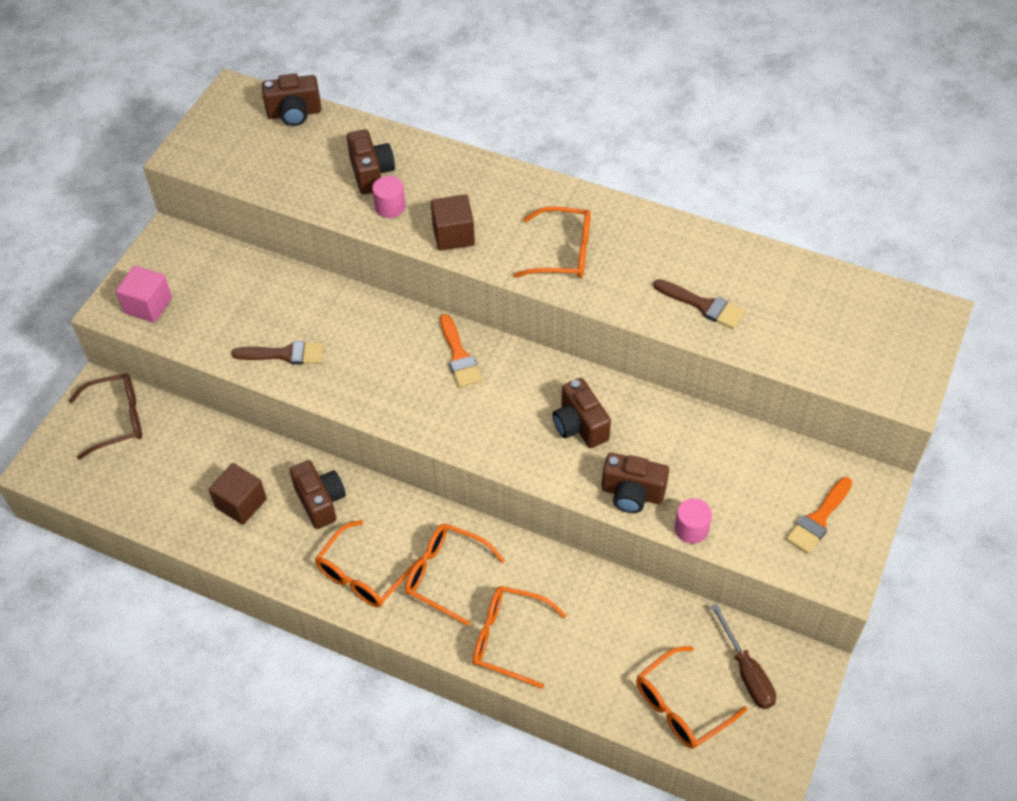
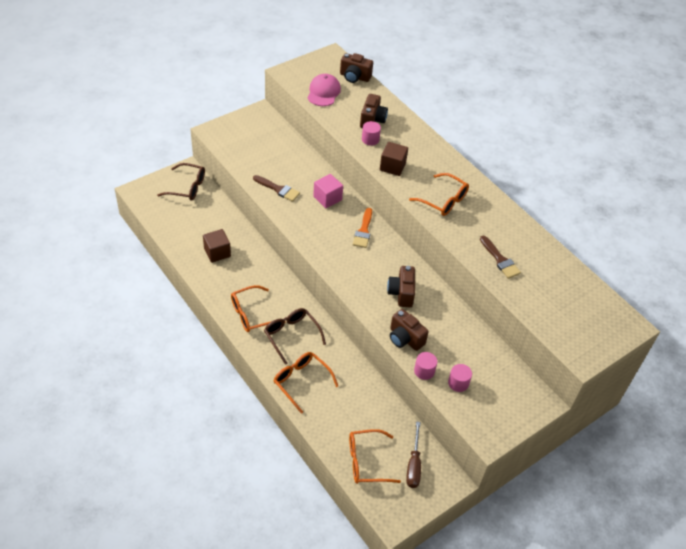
camera: 25 degrees right, 5 degrees down
pink cube [116,266,172,323] -> pink cube moved to [313,174,343,208]
brown camera [290,460,346,529] -> none
orange glasses [405,523,505,626] -> brown glasses [264,308,326,365]
orange brush [786,477,852,554] -> none
none -> pink cap [308,74,341,106]
none -> pink cylinder [448,364,472,392]

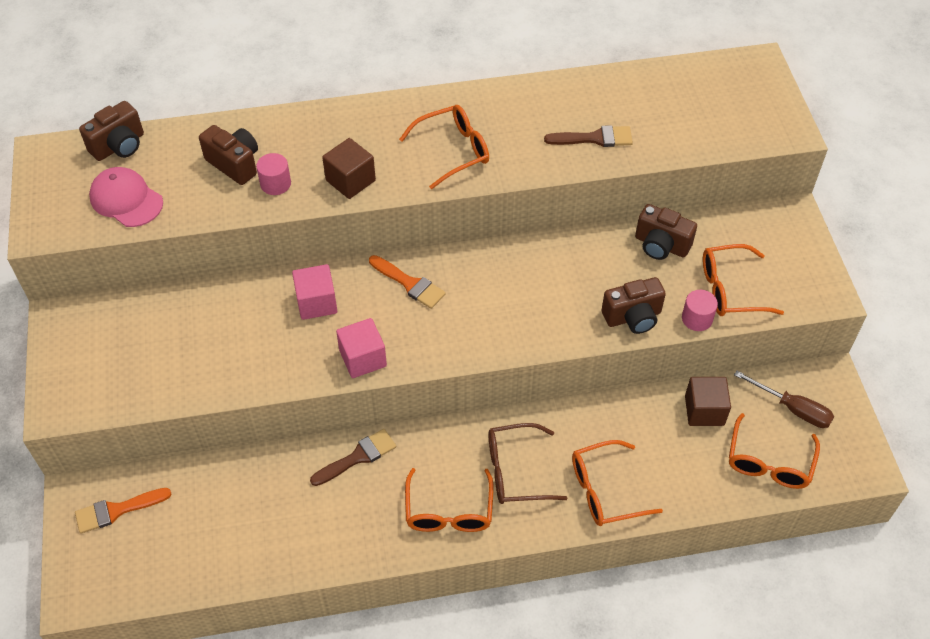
camera: 60 degrees left, 5 degrees up
brown glasses [157,163,205,200] -> orange brush [75,488,171,534]
brown cube [203,229,231,263] -> brown cube moved to [685,377,731,426]
brown brush [253,175,300,202] -> brown brush moved to [310,429,396,486]
brown camera [387,266,415,307] -> brown camera moved to [635,204,697,260]
pink cylinder [448,364,472,392] -> orange glasses [703,244,784,316]
none -> pink cube [336,318,387,378]

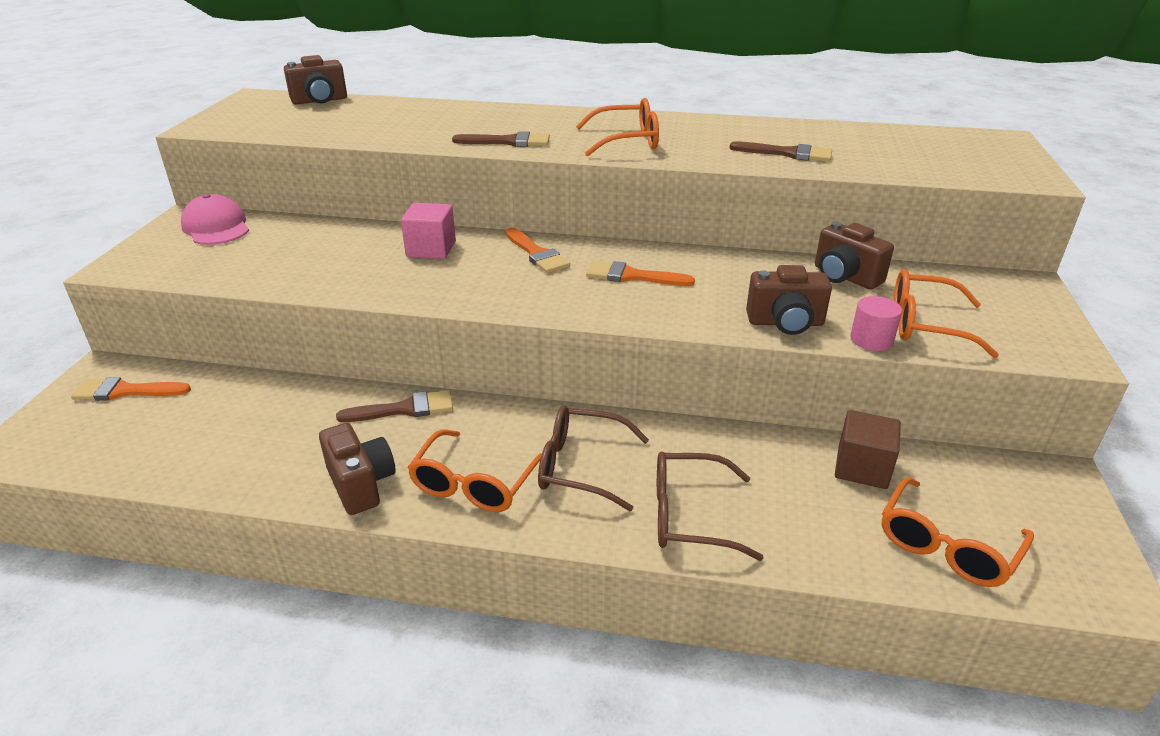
camera: 20 degrees right, 20 degrees down
pink cap [89,167,163,227] -> pink cap moved to [181,194,249,245]
brown camera [199,125,258,185] -> brown camera moved to [319,423,396,515]
pink cylinder [256,153,291,195] -> none
brown cube [322,138,376,199] -> brown brush [452,131,550,147]
pink cube [336,318,387,378] -> none
orange glasses [572,440,663,526] -> brown glasses [657,452,764,561]
brown screwdriver [734,371,834,428] -> none
none -> orange brush [586,260,695,286]

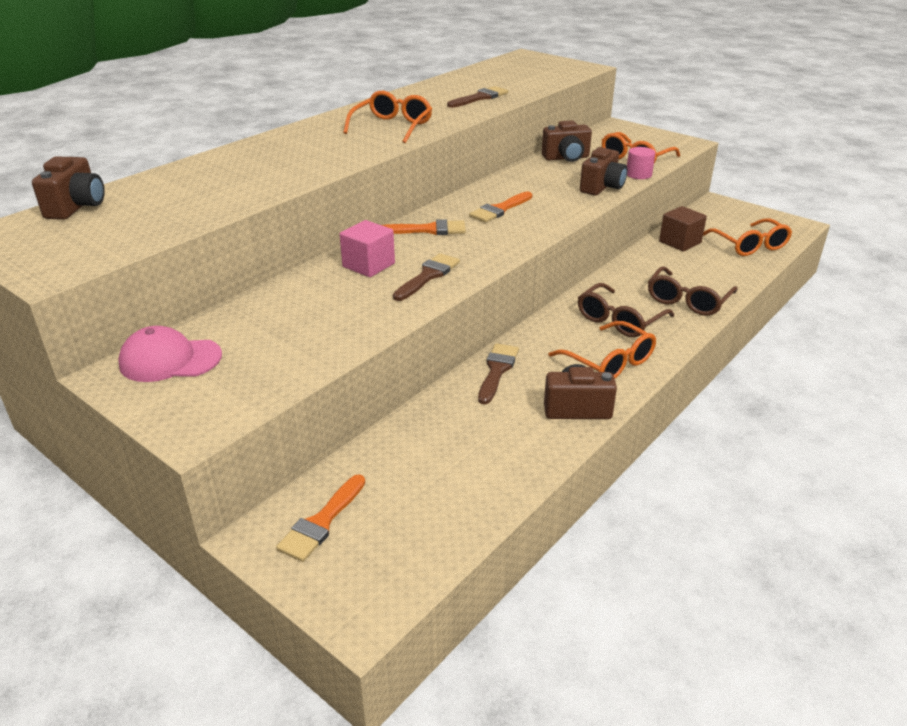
camera: 60 degrees left, 0 degrees up
brown brush [452,131,550,147] -> brown brush moved to [393,253,460,301]

